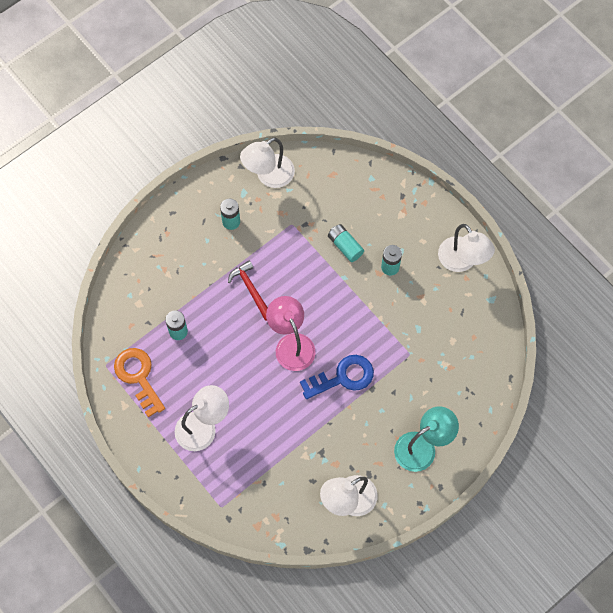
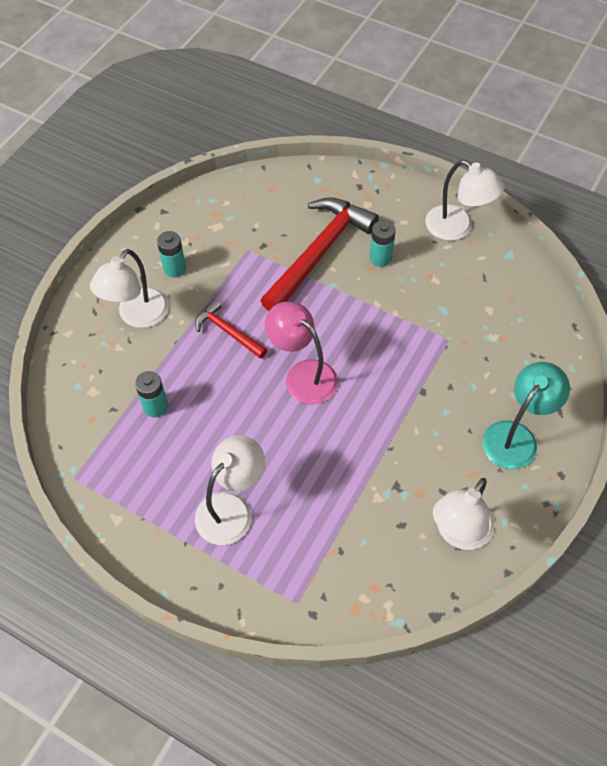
camera: 20 degrees left, 10 degrees down
orange key [114,348,165,417] -> none
white lamp [240,137,295,188] -> white lamp moved to [90,249,169,328]
blue key [300,355,374,399] -> none
turquoise battery [328,224,364,262] -> red hammer [260,197,379,311]

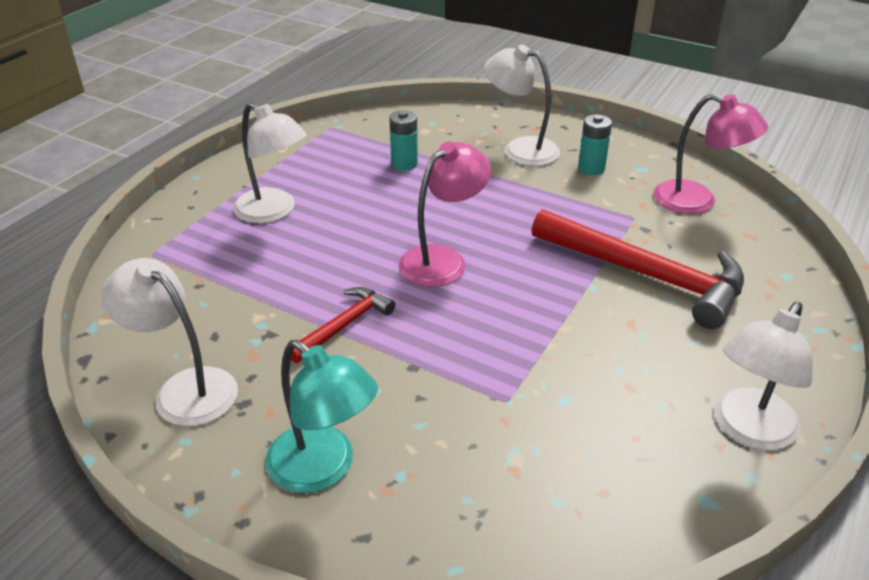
camera: 90 degrees right, 20 degrees down
red hammer [195,299,267,359] -> red hammer moved to [291,287,395,363]
turquoise battery [370,220,396,267] -> none
none -> pink lamp [653,94,768,214]

